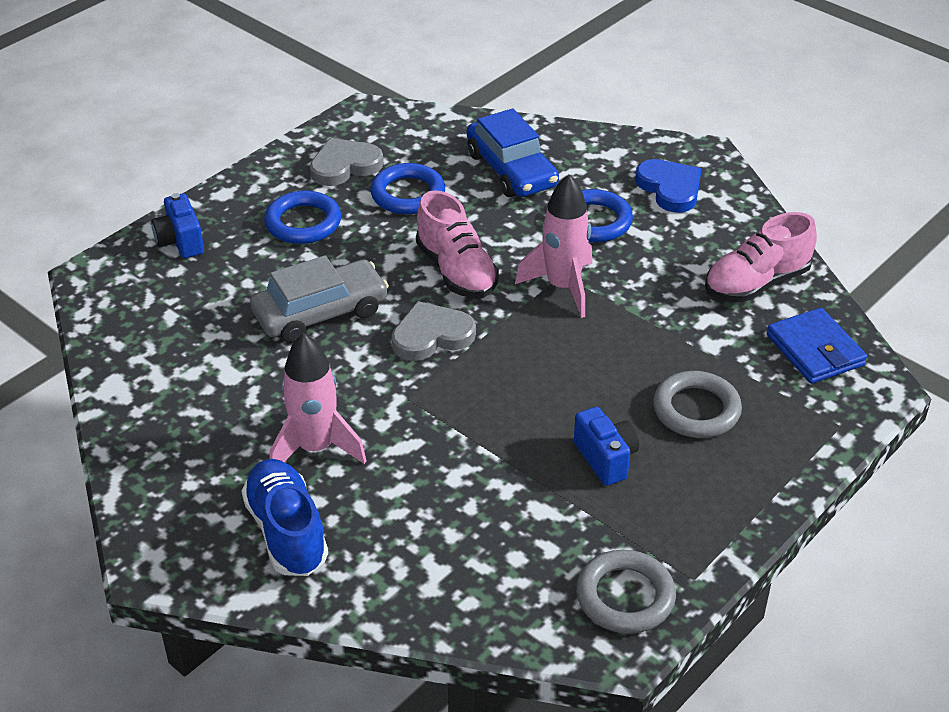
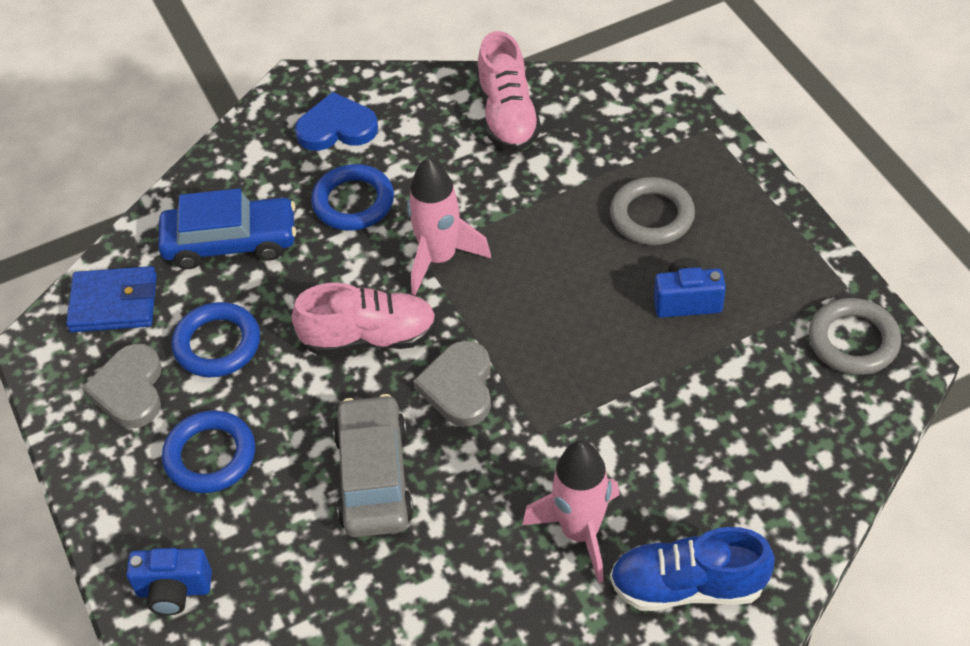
camera: 65 degrees left, 10 degrees up
blue wallet [767,308,867,384] -> blue wallet moved to [66,266,157,332]

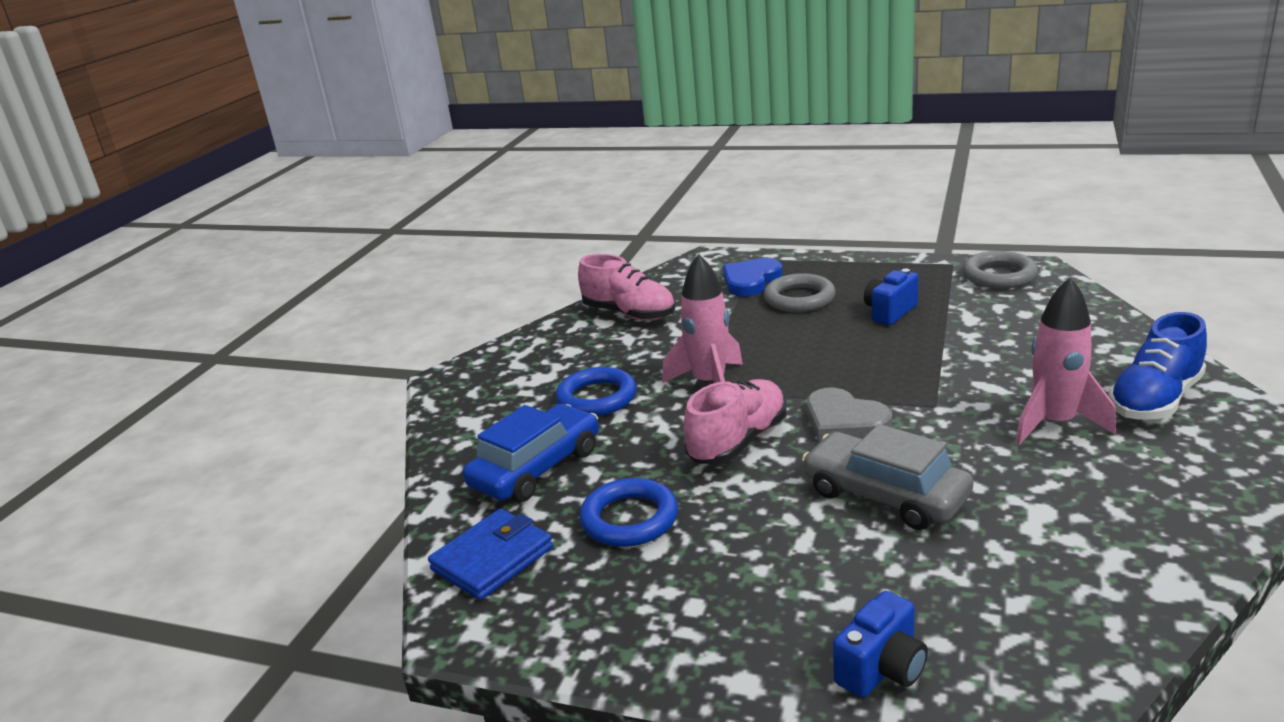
camera: 45 degrees left, 25 degrees down
grey heart [82,344,162,428] -> none
blue ring [162,410,255,493] -> none
blue heart [295,92,378,151] -> blue heart moved to [723,258,783,297]

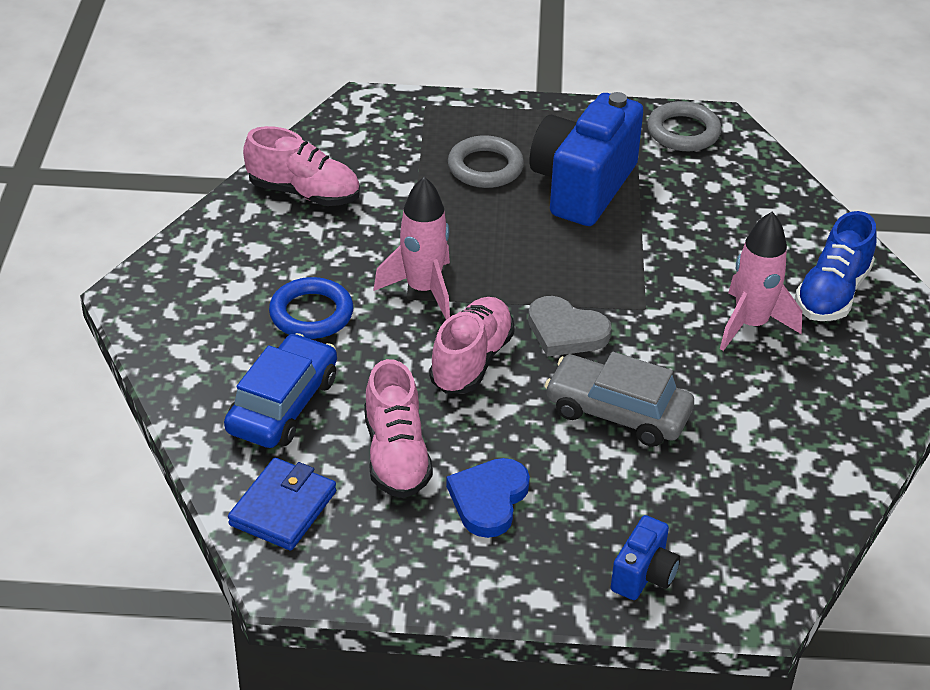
camera: 20 degrees left, 15 degrees up
blue ring [580,478,678,547] -> pink shoe [364,359,433,498]
blue heart [723,258,783,297] -> blue heart moved to [446,458,530,538]
blue camera [864,269,919,325] -> blue camera [530,92,644,226], size x2.09

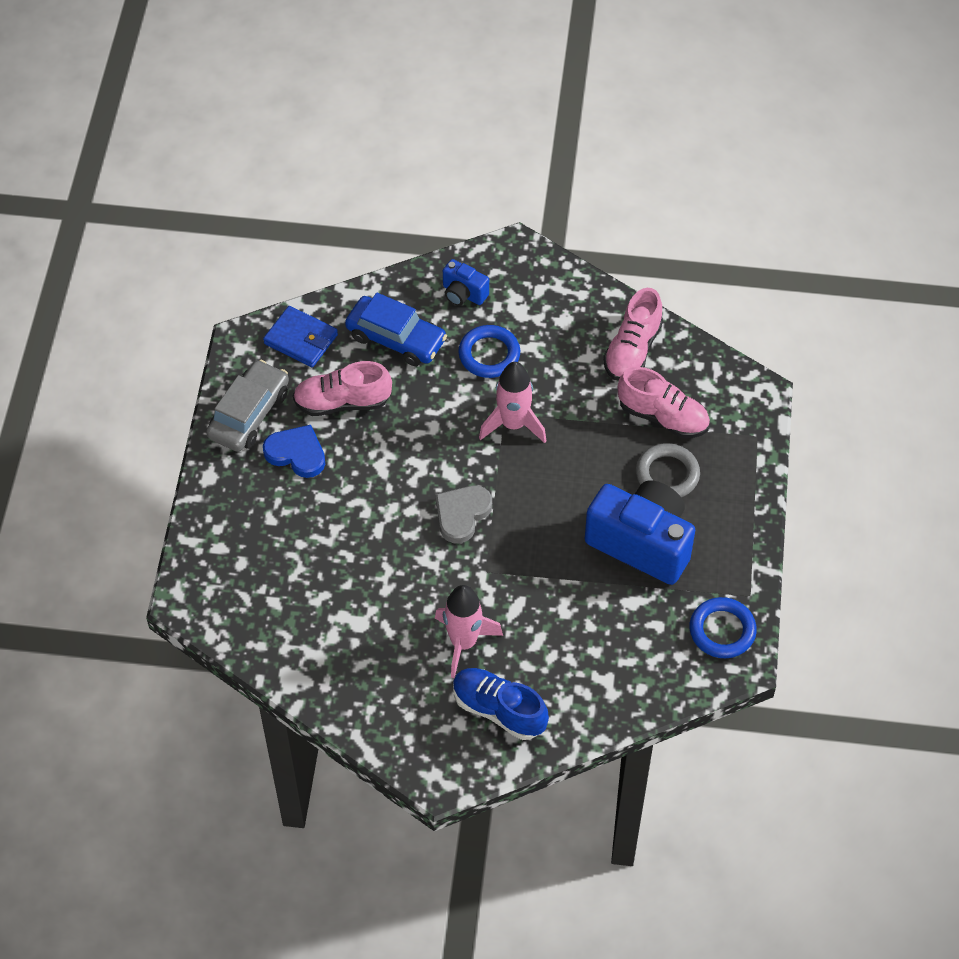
camera: 95 degrees right, 15 degrees up
pink shoe [429,297,515,393] -> pink shoe moved to [618,367,710,438]
grey car [545,352,694,447] -> grey car moved to [206,360,289,452]
blue camera [611,515,680,600] -> blue camera moved to [443,259,489,306]
grey ring [647,101,722,151] -> blue ring [690,597,757,658]

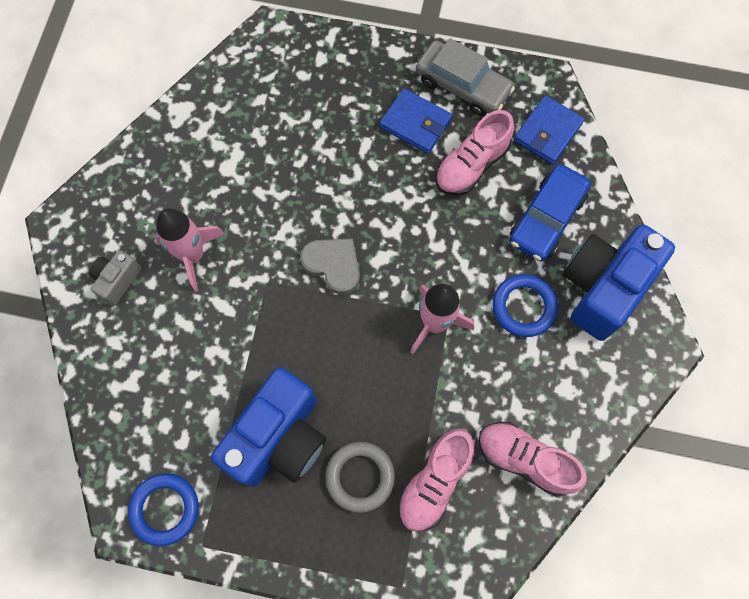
camera: 95 degrees right, 15 degrees up
blue heart [263,425,325,478] -> blue wallet [380,88,452,154]
pink shoe [293,361,392,416] -> pink shoe turned 135 degrees counterclockwise [435,110,514,196]
blue camera [443,259,489,306] -> blue camera [563,224,675,341], size x2.09
blue shoe [453,668,549,740] -> grey camera [89,250,142,306]

